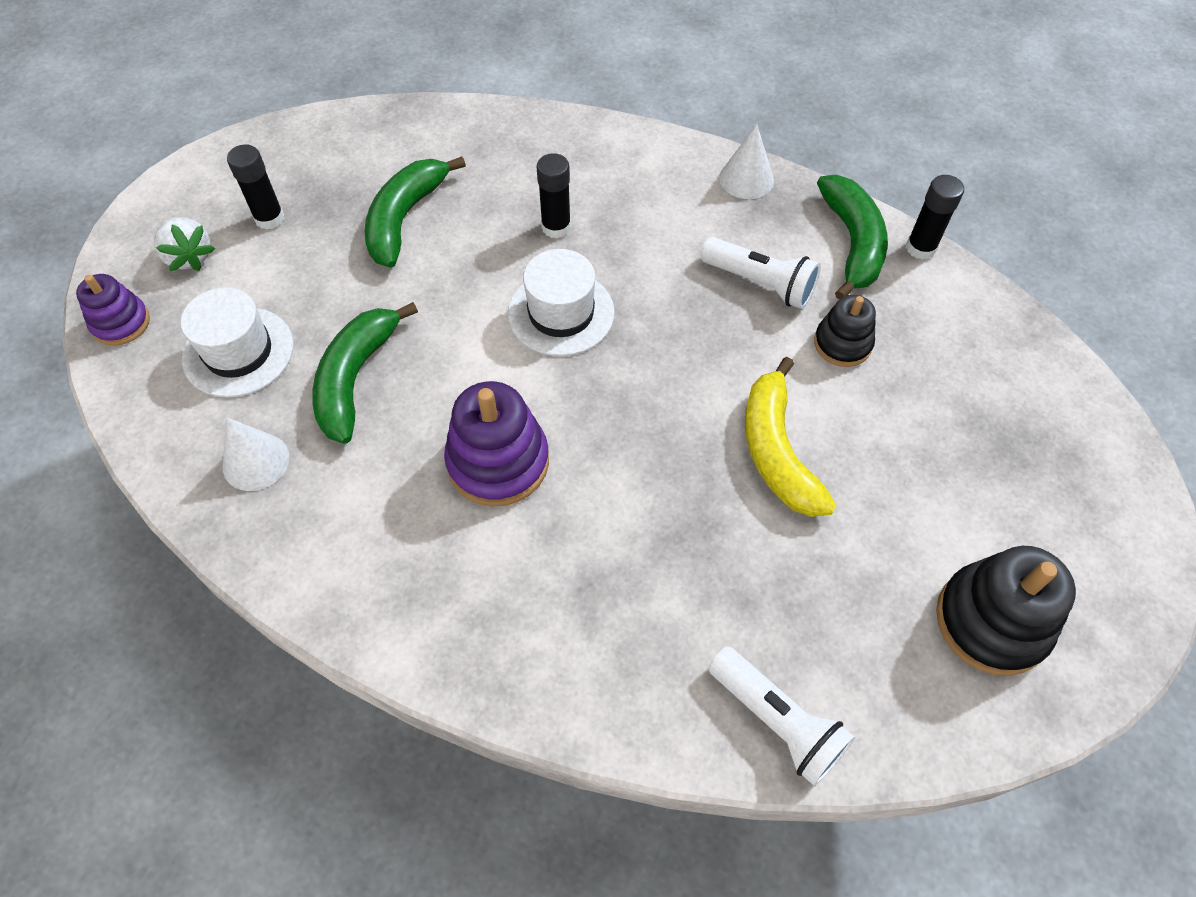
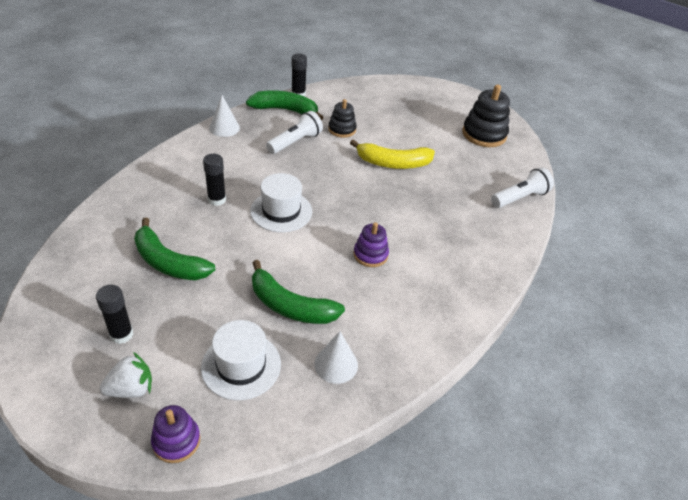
camera: 80 degrees left, 15 degrees down
purple stacking toy [444,381,549,507] -> purple stacking toy [354,222,389,267], size x0.61

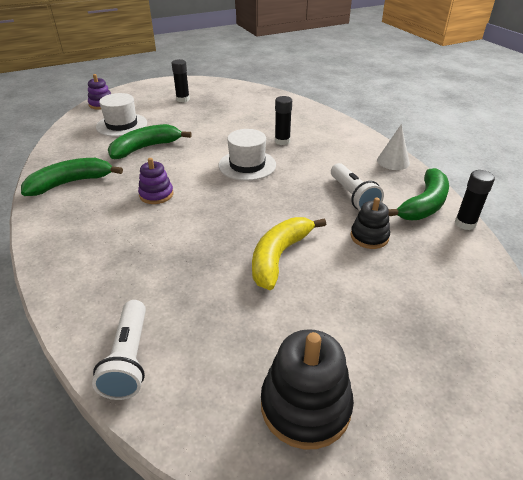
camera: 120 degrees right, 5 degrees down
white strawberry [100,352,152,398] -> none
green banana [134,218,215,280] -> green banana moved to [21,158,123,196]
white cone [314,331,358,384] -> none

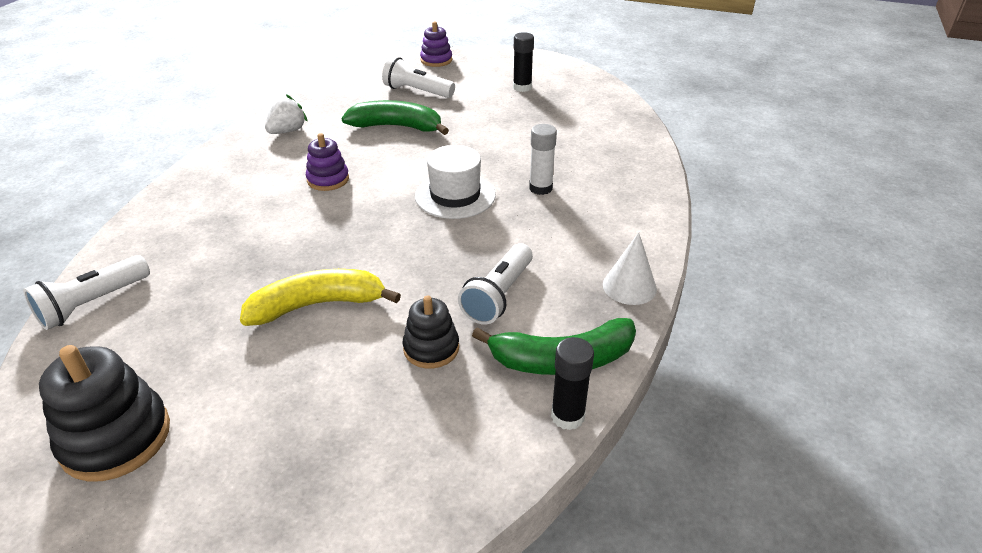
camera: 45 degrees right, 0 degrees up
green banana [21,158,123,196] -> white strawberry [265,94,308,134]
white hat [96,93,147,137] -> white flashlight [382,57,455,98]
black glue stick [275,96,292,145] -> white glue stick [529,124,557,195]

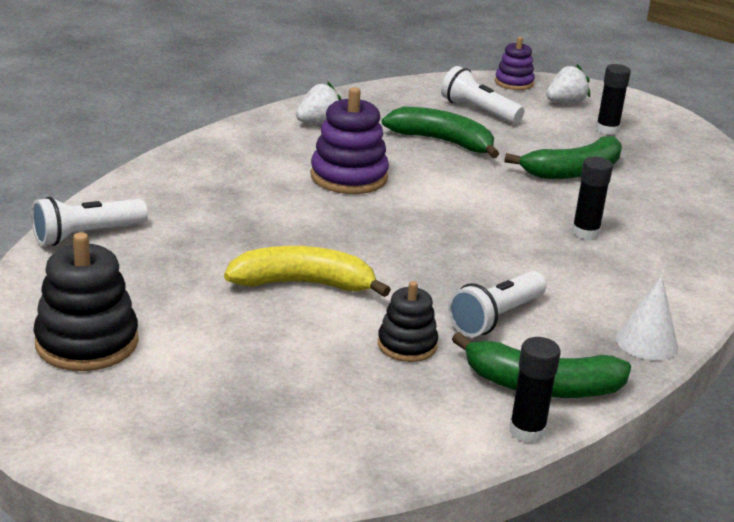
camera: 15 degrees right, 10 degrees down
purple stacking toy [306,133,349,191] -> purple stacking toy [310,87,389,194], size x1.64
white hat [415,145,496,219] -> none
white glue stick [529,124,557,195] -> black glue stick [572,157,613,240]
none -> green banana [504,136,622,179]
none -> white strawberry [546,64,590,104]

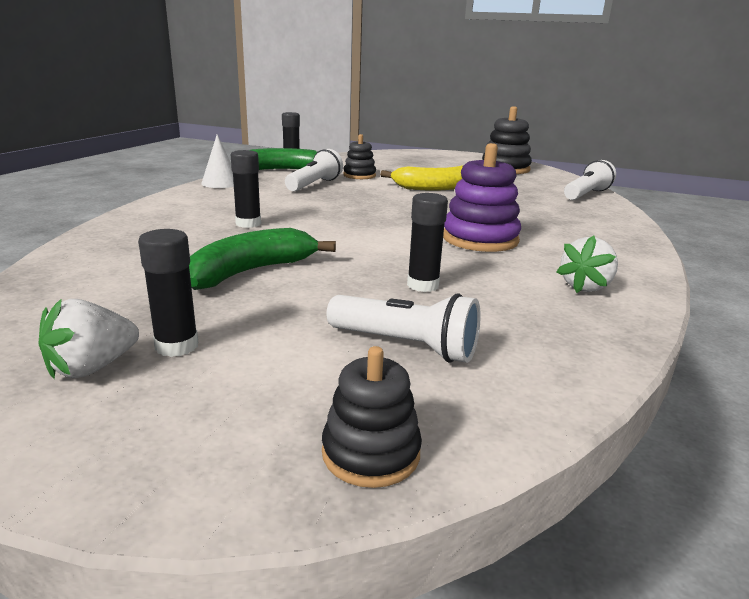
camera: 165 degrees right, 5 degrees down
green banana [382,107,499,158] -> black glue stick [407,193,448,292]
purple stacking toy [495,37,535,90] -> black stacking toy [322,346,422,488]
white strawberry [546,64,590,104] -> white strawberry moved to [38,298,139,379]

